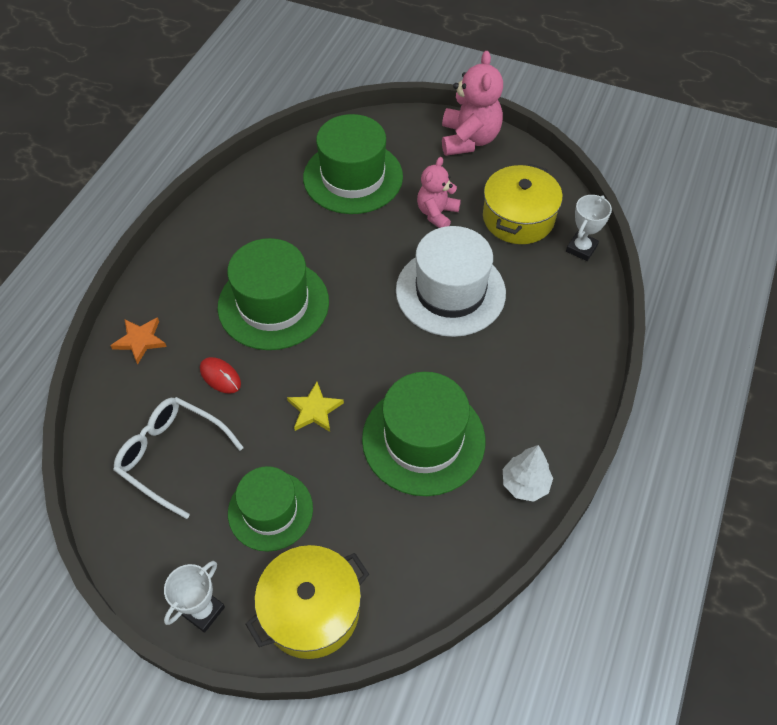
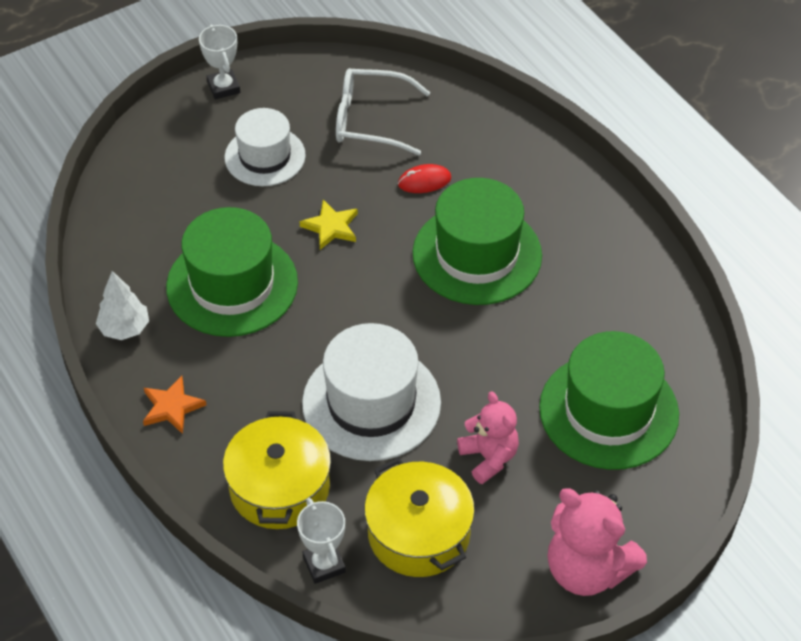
camera: 125 degrees right, 5 degrees down
orange star [110,317,167,365] -> orange star moved to [143,376,207,434]
white glasses [113,397,244,519] -> white glasses turned 150 degrees counterclockwise [336,68,430,156]
green hat [228,466,313,552] -> white hat [225,108,306,186]
yellow pot [246,545,369,659] -> yellow pot moved to [223,411,331,529]

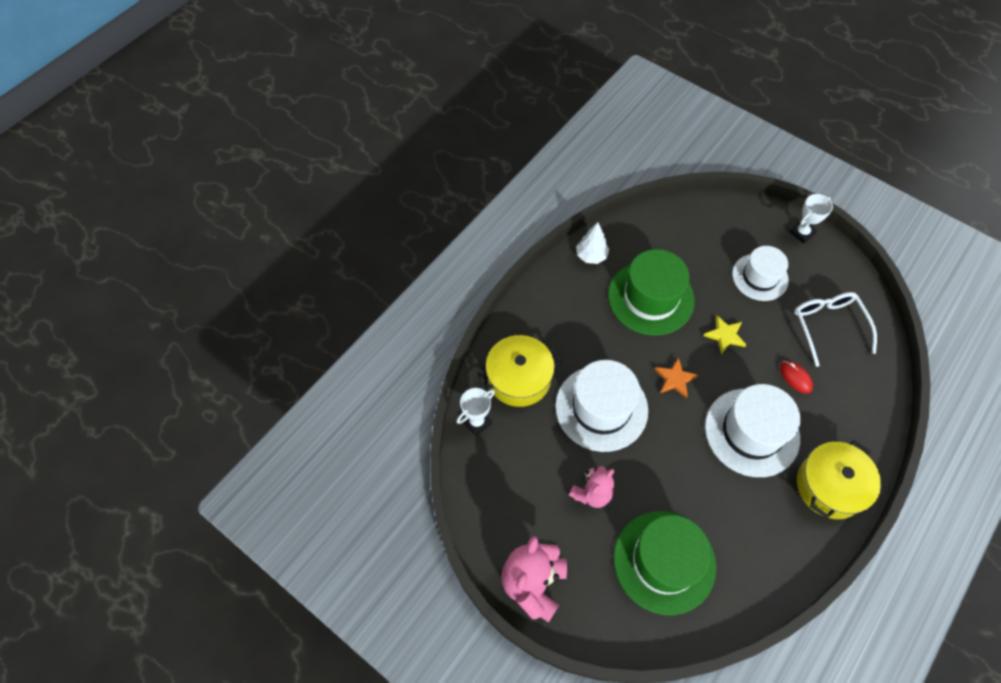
camera: 70 degrees right, 10 degrees up
orange star [143,376,207,434] -> orange star moved to [655,357,698,398]
yellow pot [364,458,475,577] -> yellow pot moved to [797,440,881,519]
green hat [413,178,542,305] -> white hat [705,384,801,477]

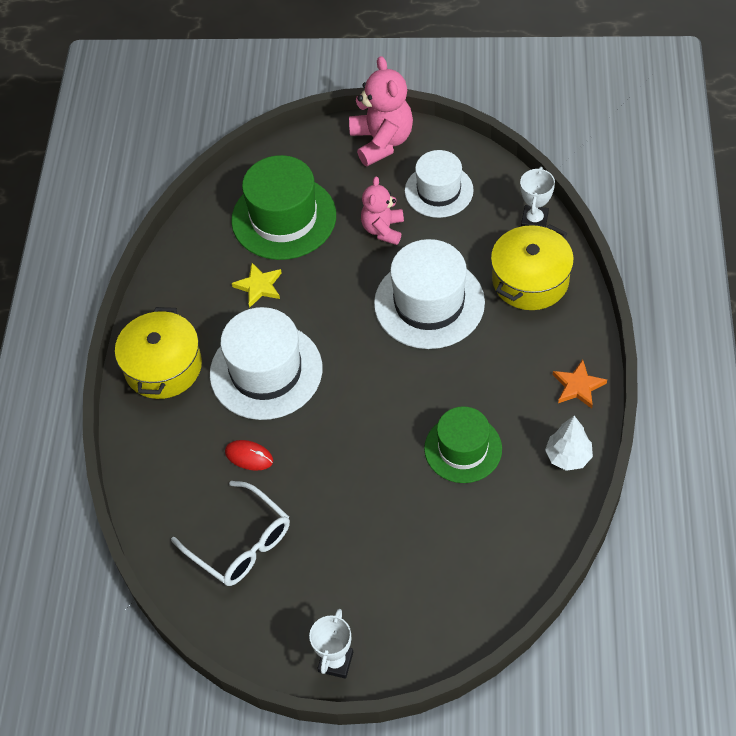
camera: 150 degrees right, 5 degrees down
green hat [608,249,695,336] -> green hat [424,406,502,483], size x0.66
orange star [655,357,698,398] -> orange star moved to [553,360,607,409]
yellow star [704,315,746,354] -> yellow star moved to [232,263,282,308]
white hat [732,246,789,301] -> white hat moved to [405,150,474,218]

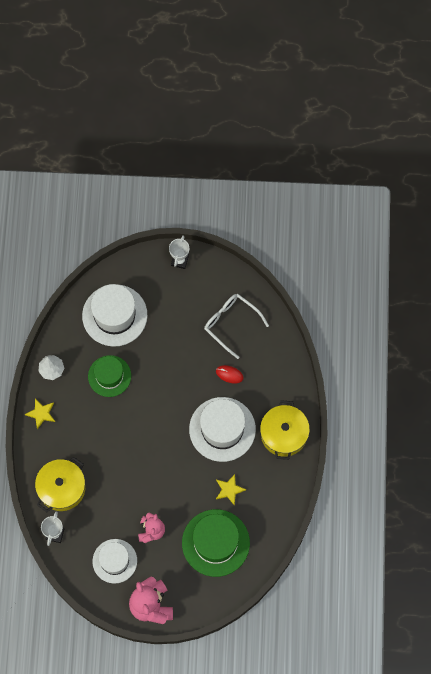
camera: 175 degrees right, 15 degrees up
white hat [374,239,485,349] -> white hat moved to [82,284,147,347]
orange star [553,360,607,409] -> yellow star [25,399,55,429]

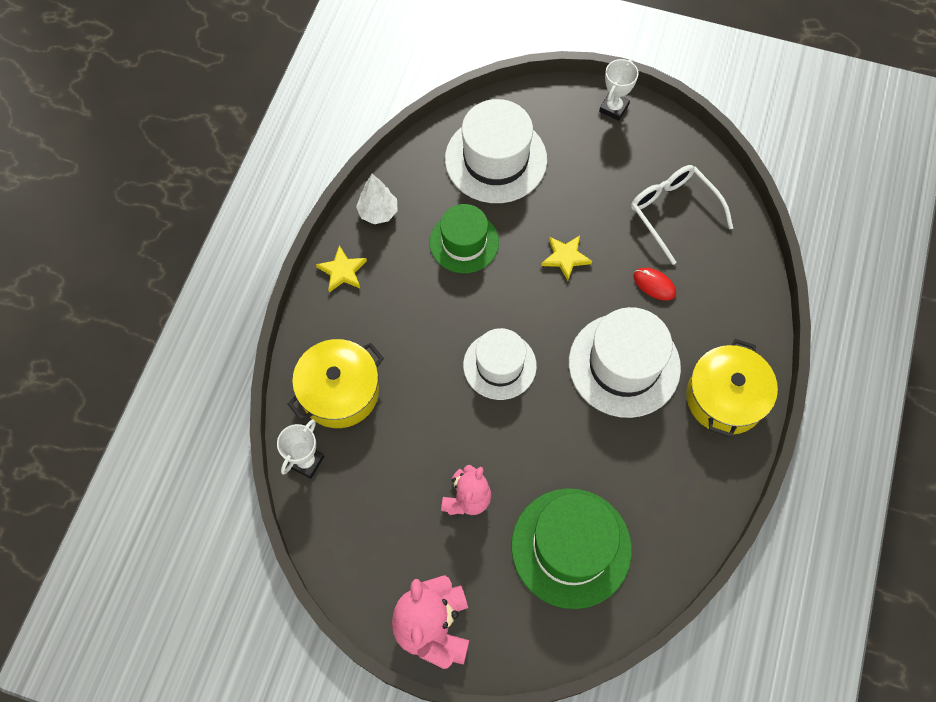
camera: 15 degrees right, 5 degrees down
white hat [92,539,137,584] -> white hat moved to [463,328,537,400]
yellow star [216,474,246,506] -> yellow star moved to [541,236,592,281]

